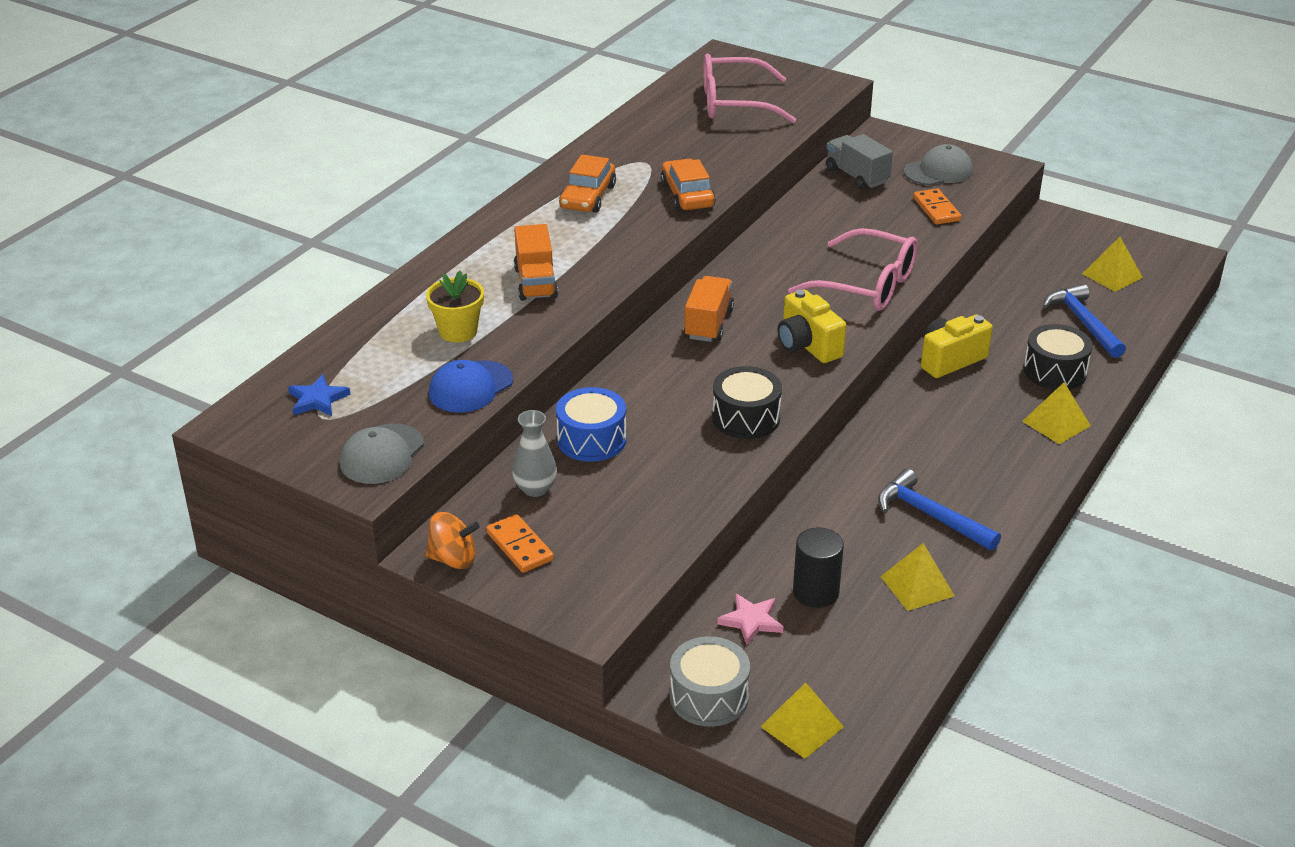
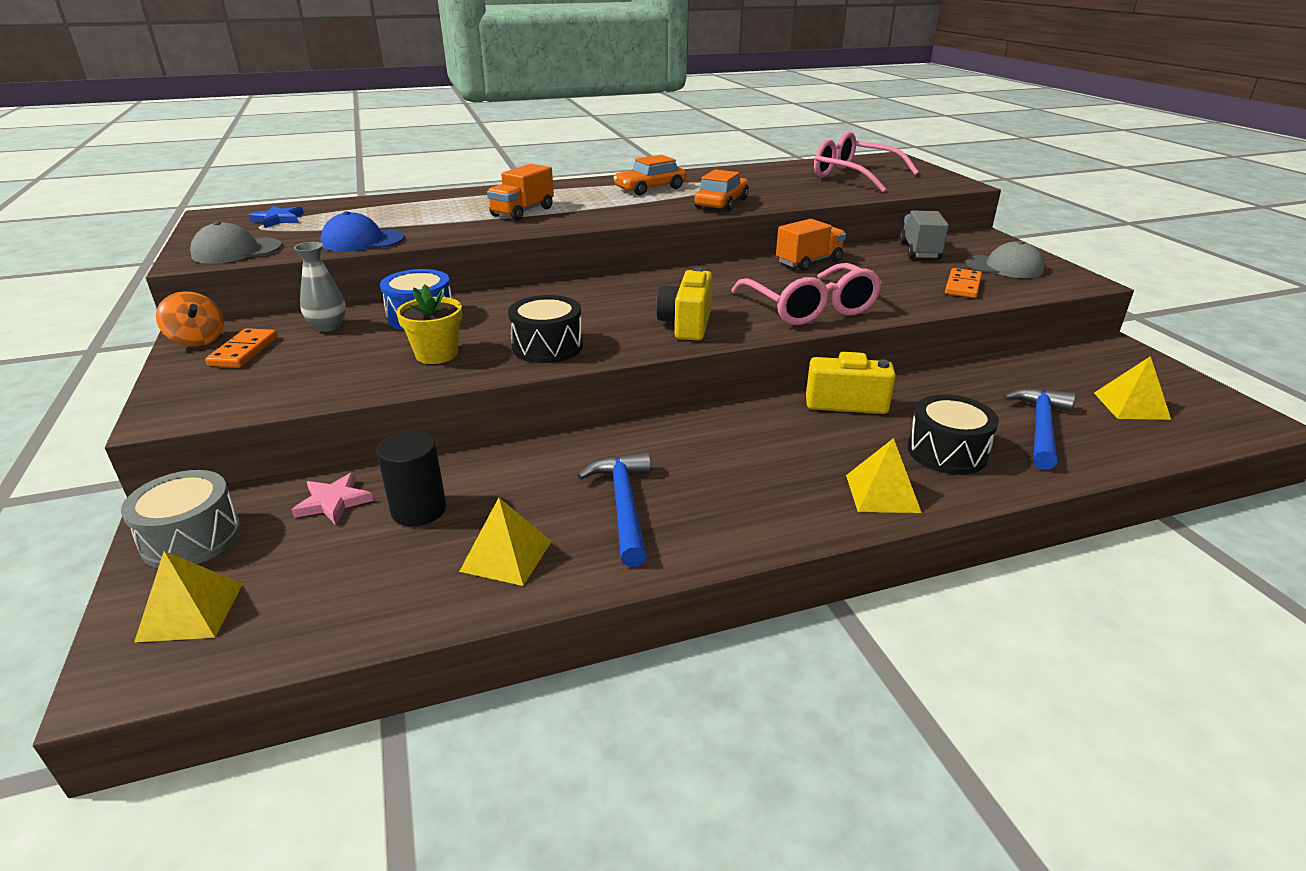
camera: 40 degrees right, 5 degrees down
yellow flower pot [426,271,484,343] -> yellow flower pot moved to [396,284,462,364]
orange truck [684,276,734,342] -> orange truck moved to [776,219,846,271]

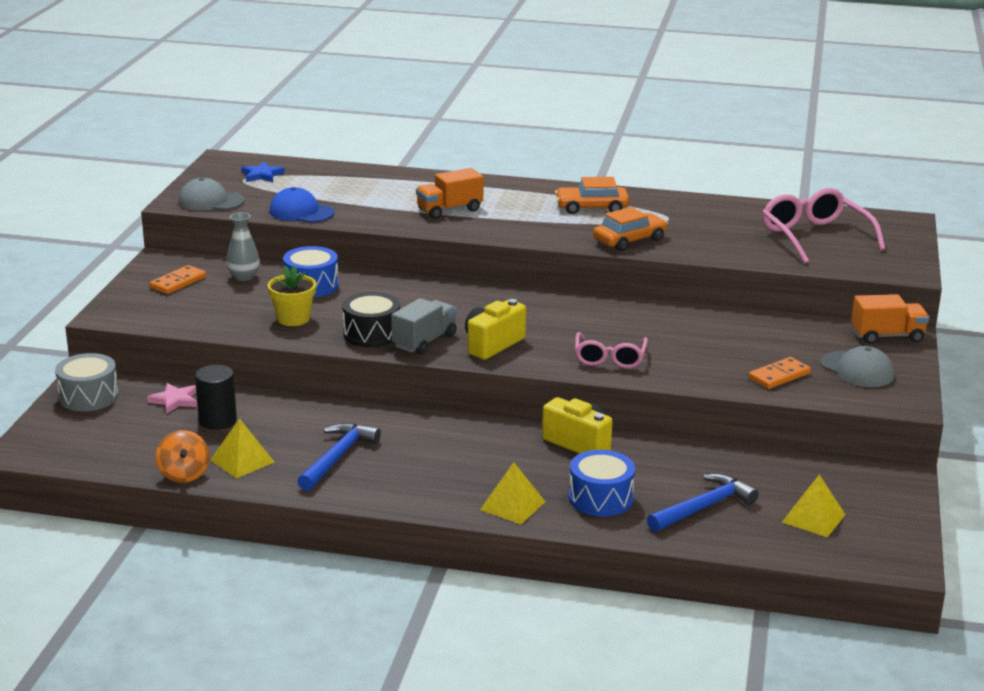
camera: 30 degrees right, 5 degrees down
yellow pyramid [134,551,243,643] -> none
orange spinning top [156,291,224,347] -> orange spinning top moved to [156,430,209,483]
pink glasses [731,263,882,325] -> pink glasses [575,332,648,368], size x0.64
orange truck [776,219,846,271] -> orange truck moved to [851,294,929,344]
grey truck [899,210,949,259] -> grey truck moved to [391,298,457,355]
black drum [907,394,999,475] -> blue drum [569,450,635,516]

